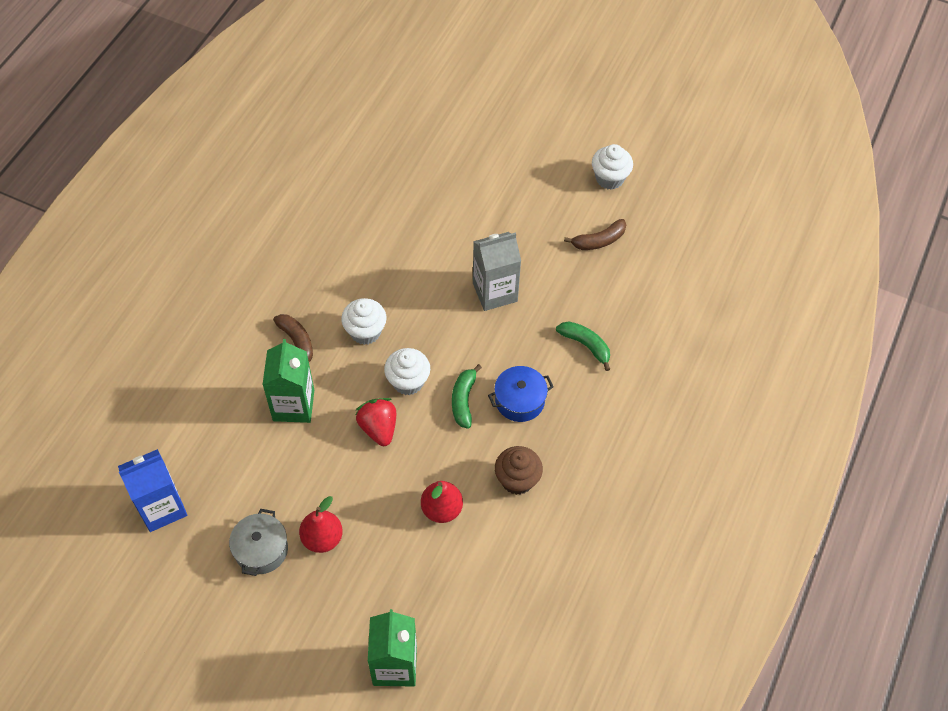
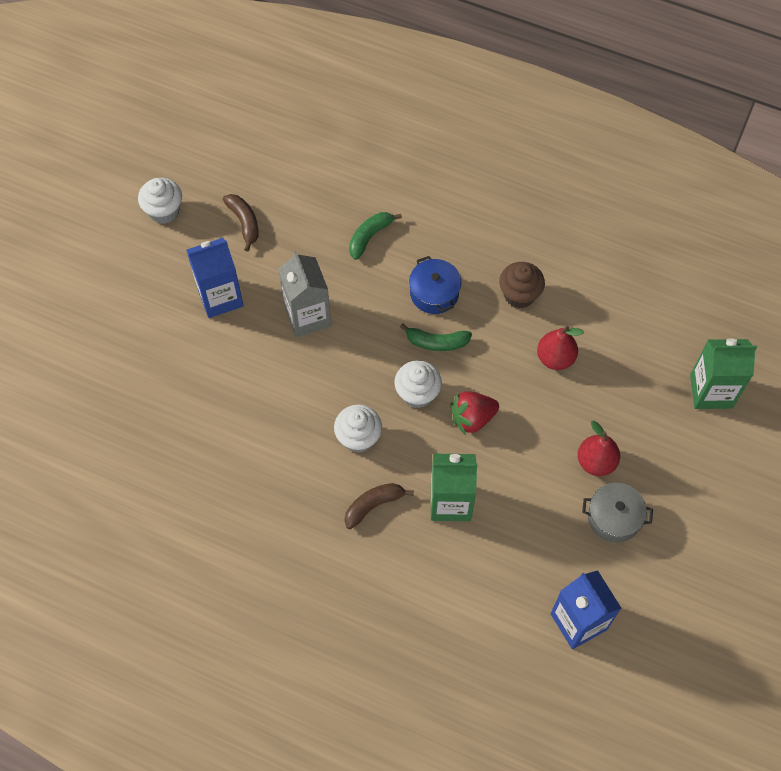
camera: 90 degrees left, 5 degrees up
none -> blue carton [186,238,244,318]

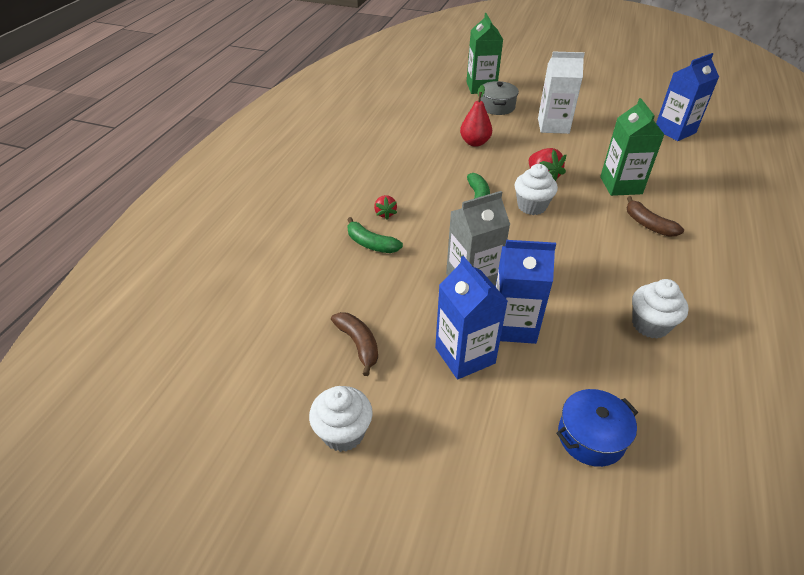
camera: 95 degrees left, 20 degrees down
brown banana [223,194,259,251] -> brown banana turned 90 degrees clockwise [331,312,378,376]
white cupcake [334,405,382,453] -> white cupcake moved to [632,279,689,339]
blue pot [409,256,461,314] -> blue pot moved to [556,389,638,467]
brown cupcake [499,262,545,308] -> none
red pear [578,421,620,476] -> white carton [538,52,585,134]
grey pot [582,483,653,543] -> grey pot moved to [480,81,519,115]
none -> red strawberry [374,195,397,219]
none -> blue carton [496,240,556,344]

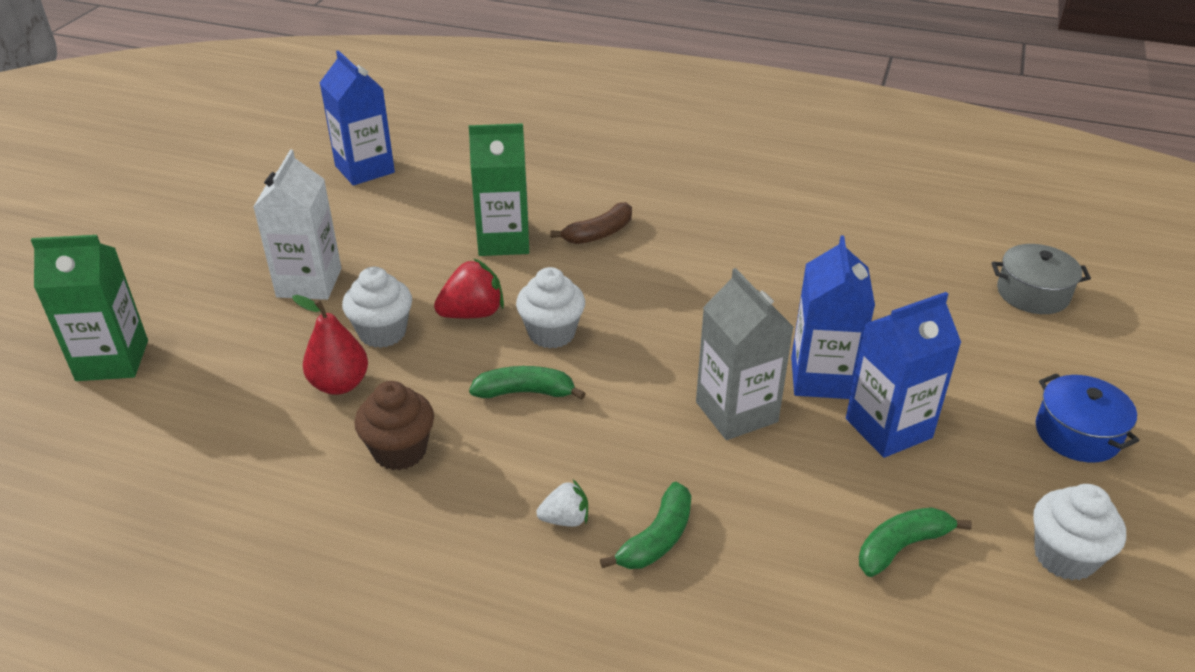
camera: 90 degrees left, 5 degrees down
brown banana [331,312,378,376] -> green banana [859,507,972,577]
red strawberry [374,195,397,219] -> white strawberry [536,480,588,527]
grey pot [480,81,519,115] -> grey pot moved to [992,244,1091,314]
blue pot [556,389,638,467] -> blue pot moved to [1036,373,1140,463]
white cupcake [632,279,689,339] -> white cupcake moved to [342,267,412,348]
none -> brown cupcake [355,381,434,470]

